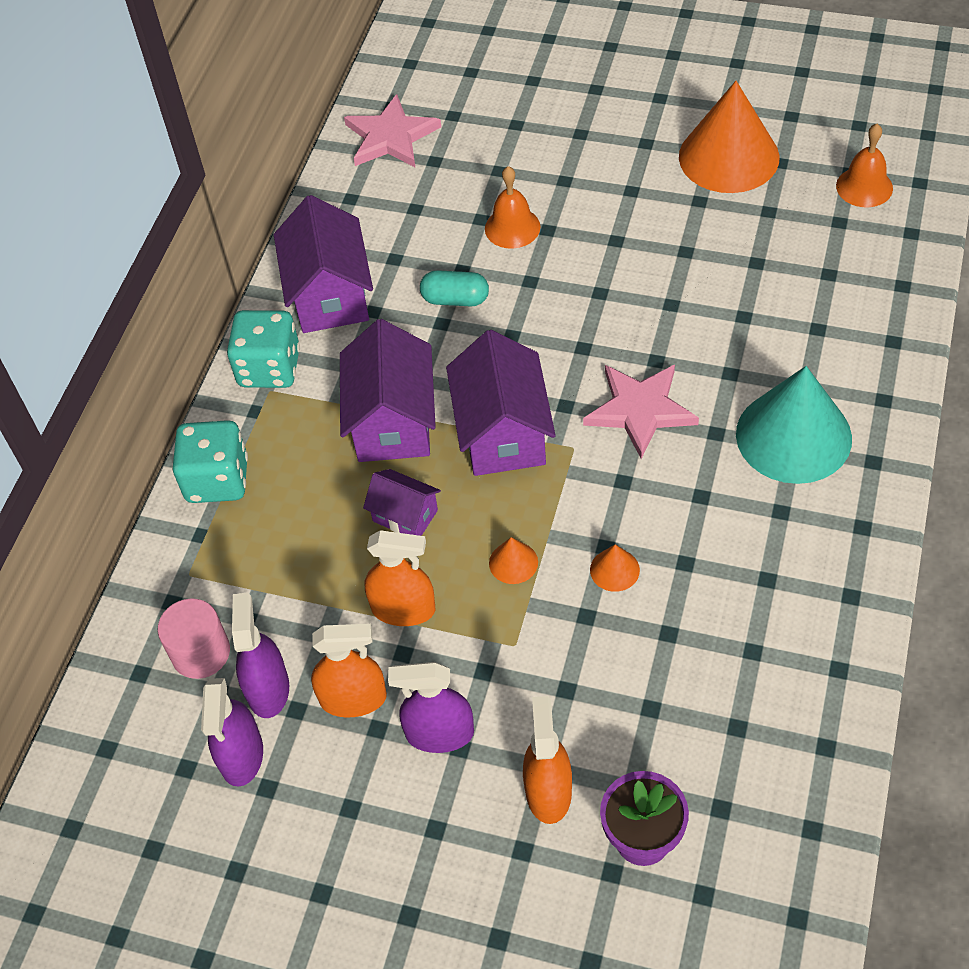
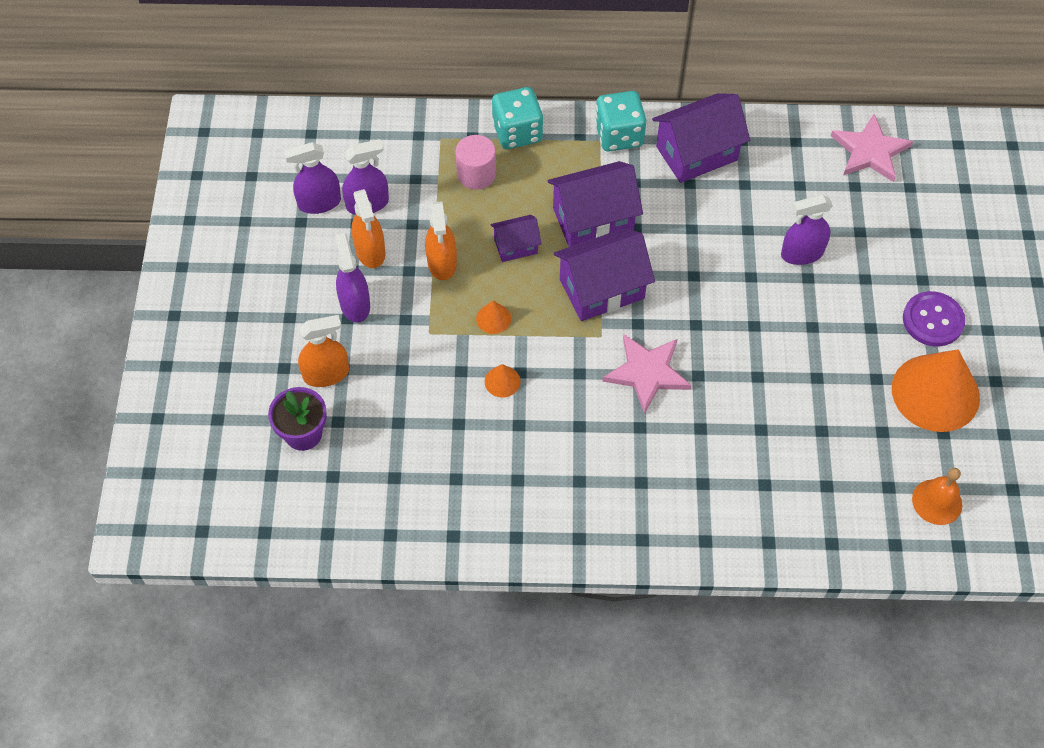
camera: 70 degrees right, 5 degrees up
pink cylinder [158,598,230,679] -> pink cylinder moved to [455,135,496,190]
purple house [363,469,441,536] -> purple house turned 60 degrees clockwise [491,215,542,262]
turquoise capsule [420,270,489,306] -> none
orange bell [485,166,540,249] -> purple spray bottle [781,194,833,265]
turquoise cone [736,366,852,484] -> none
none -> purple button [903,291,965,347]

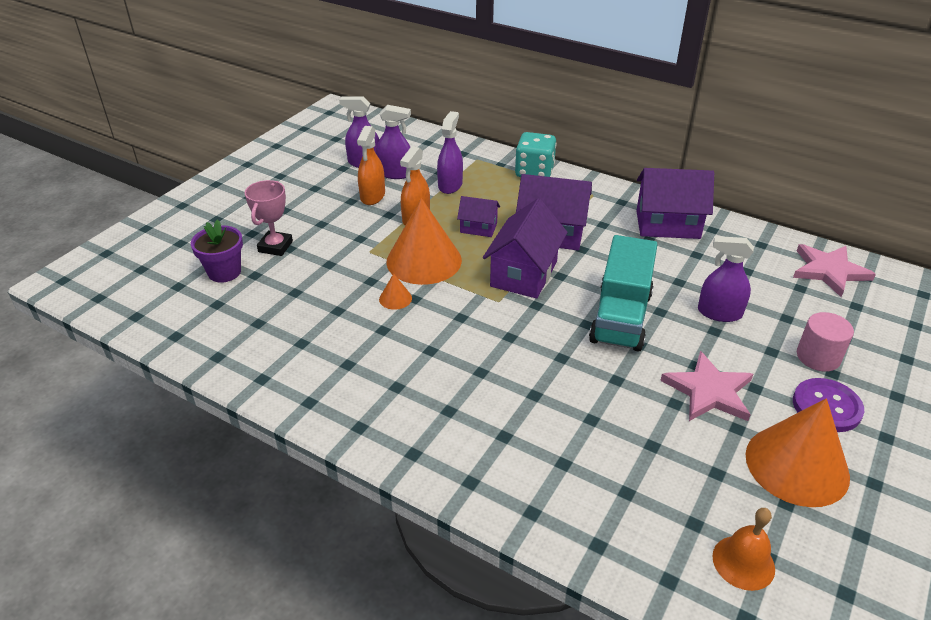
camera: 30 degrees right, 20 degrees down
orange spray bottle [298,315,349,387] -> pink trophy [245,180,293,256]
purple spray bottle [335,233,370,323] -> purple spray bottle moved to [437,111,463,194]
pink cylinder [455,135,496,190] -> pink cylinder moved to [797,312,854,372]
orange cone [476,301,511,334] -> orange cone [387,198,462,285], size x2.42
purple house [554,228,655,321] -> purple house turned 75 degrees counterclockwise [483,199,568,299]
turquoise dice [595,91,646,151] -> none
pink star [602,334,692,414] -> pink star moved to [660,351,753,421]
none -> turquoise truck [589,235,658,352]

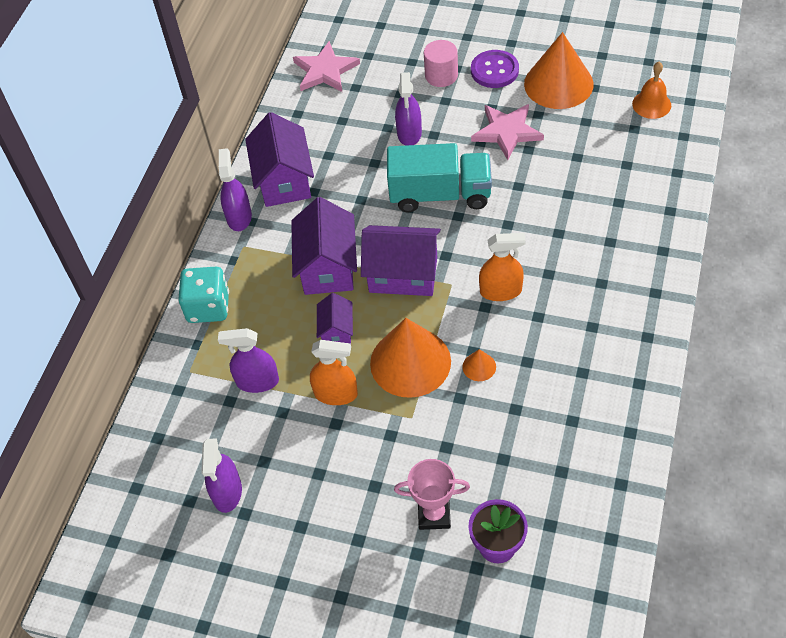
camera: 100 degrees left, 15 degrees up
orange spray bottle [357,126,385,205] -> orange spray bottle moved to [479,233,526,301]
purple spray bottle [376,105,411,179] -> purple spray bottle moved to [219,148,252,231]

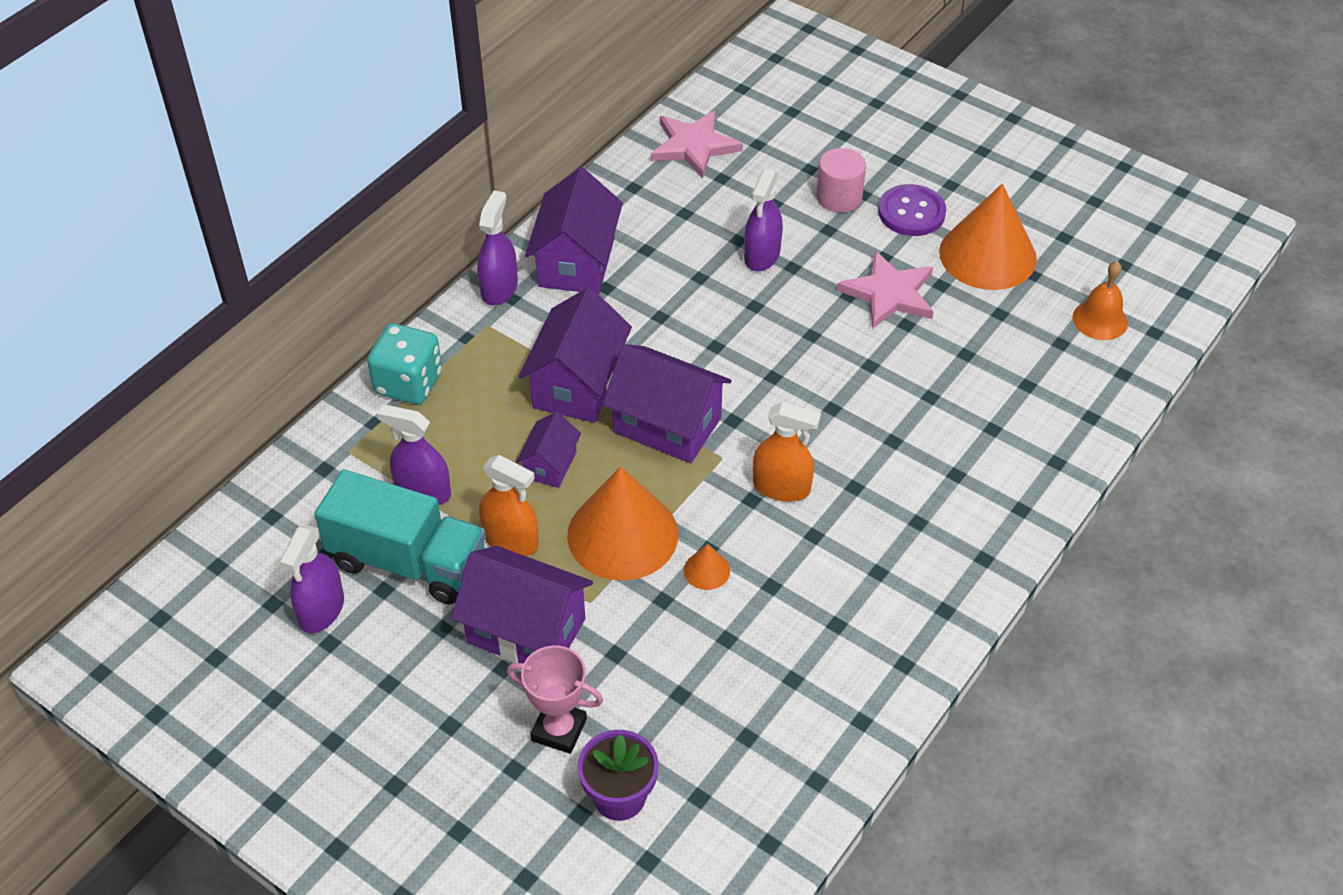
camera: 15 degrees right, 5 degrees down
turquoise truck [387,143,492,213] -> turquoise truck moved to [314,469,486,604]
none -> purple house [451,546,593,663]

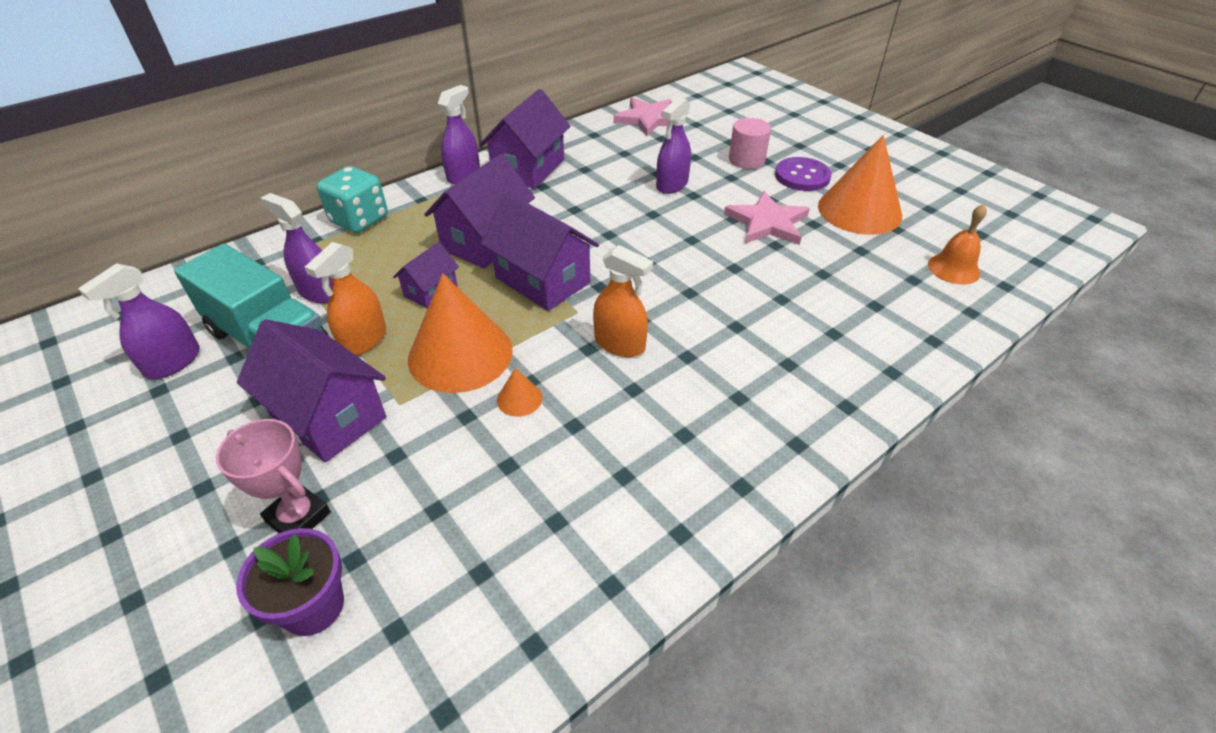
camera: 15 degrees right, 5 degrees down
orange spray bottle [479,455,539,556] -> orange spray bottle turned 75 degrees clockwise [305,242,386,356]

